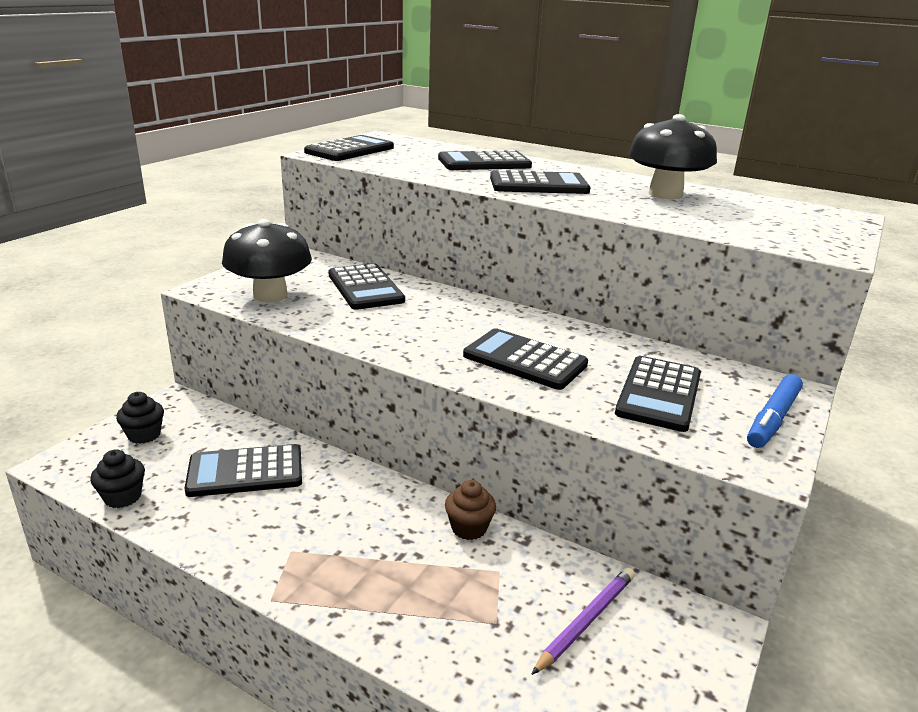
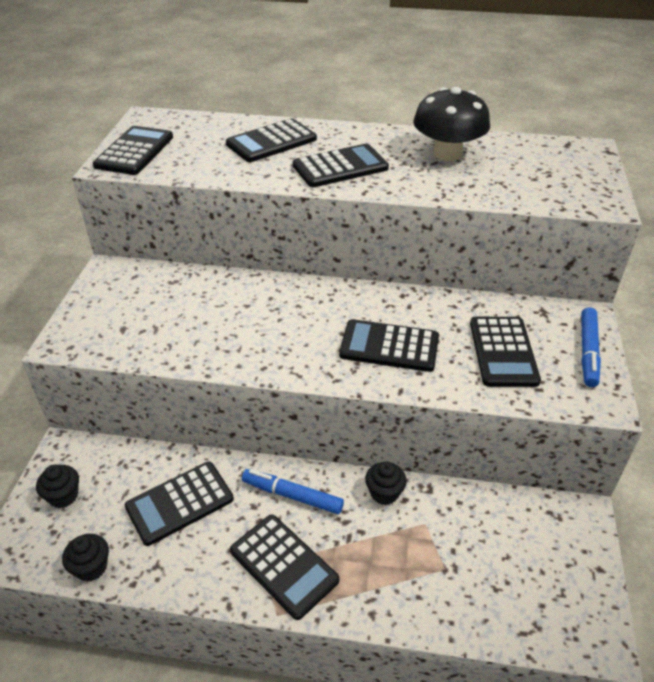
camera: 20 degrees left, 15 degrees up
black mushroom [222,219,312,302] -> none
black calculator [328,263,405,310] -> black calculator moved to [230,514,339,620]
brown cupcake [445,480,496,540] -> black cupcake [365,462,407,505]
purple pencil [531,567,635,675] -> none
none -> blue marker [242,469,344,514]

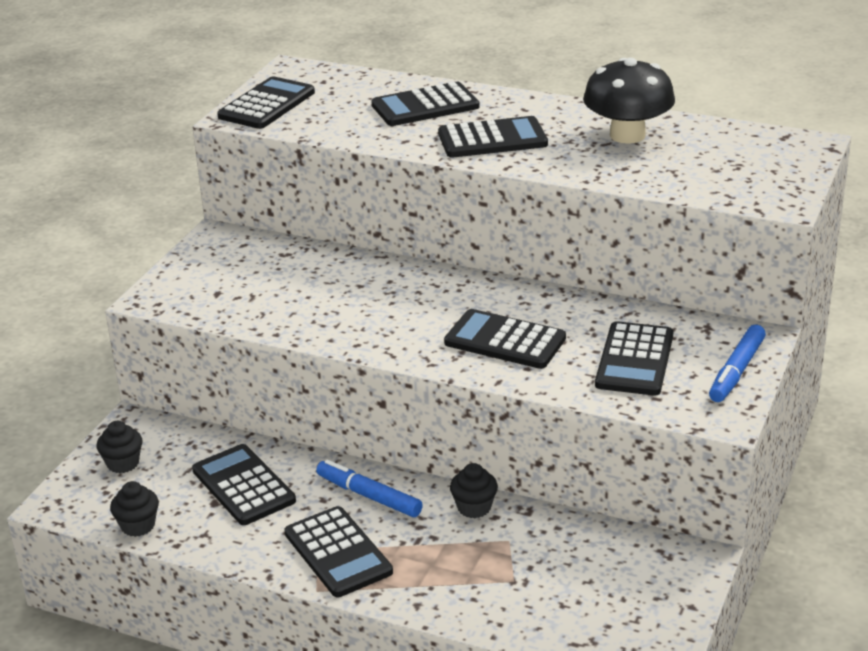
camera: 15 degrees right, 10 degrees down
black calculator [125,462,234,546] -> black calculator turned 75 degrees clockwise [192,444,296,525]

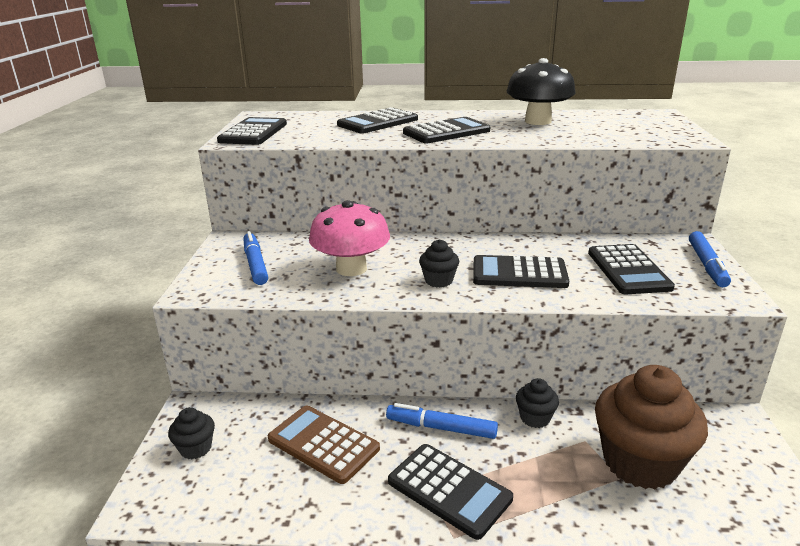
camera: 20 degrees left, 5 degrees down
black cupcake [110,481,159,537] -> black cupcake moved to [419,239,459,288]
black calculator [192,444,296,525] -> brown calculator [268,405,380,484]
none -> blue marker [244,231,268,285]
none -> pink mushroom [309,200,390,276]
none -> brown cupcake [595,365,708,489]

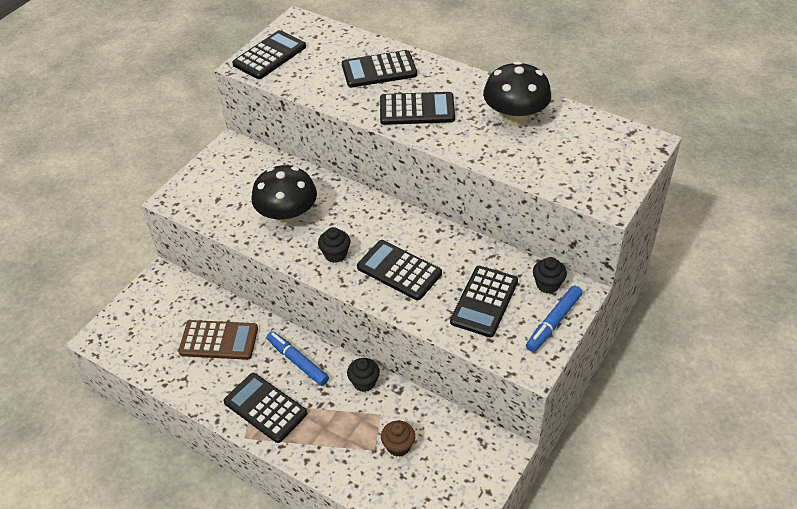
camera: 30 degrees right, 20 degrees up
black cupcake [168,407,215,459] -> black cupcake moved to [533,257,567,293]
blue marker [244,231,268,285] -> none
brown calculator [268,405,380,484] -> brown calculator turned 120 degrees clockwise [178,320,258,360]
pink mushroom [309,200,390,276] -> black mushroom [251,165,317,225]
black calculator [388,444,513,540] -> black calculator turned 150 degrees clockwise [223,373,307,443]
brown cupcake [595,365,708,489] -> brown cupcake [381,421,415,457], size x0.45

